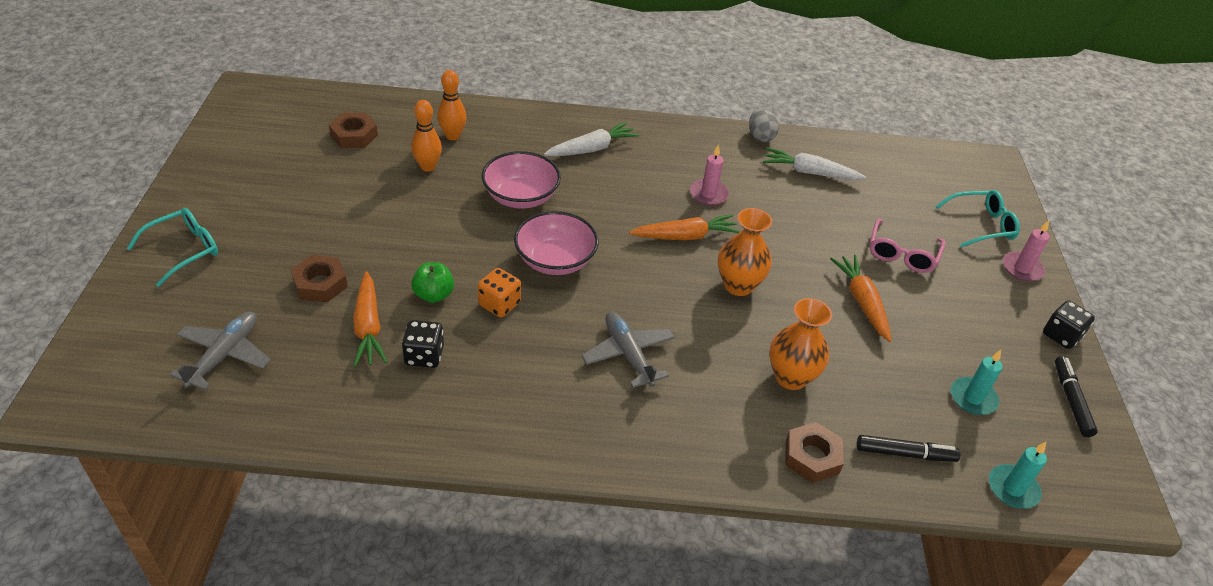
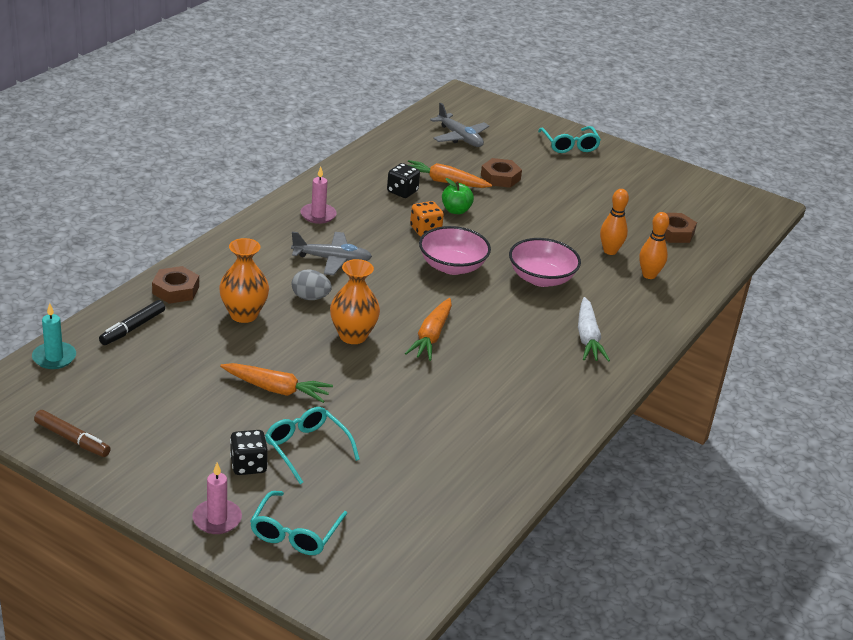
camera: 120 degrees right, 10 degrees down
pink candle [690,144,729,206] -> pink candle moved to [301,167,337,224]
grey egg [749,109,779,142] -> grey egg moved to [292,269,332,300]
white carrot [763,147,866,180] -> none
pink glasses [870,218,946,273] -> turquoise glasses [265,407,360,484]
turquoise candle [951,350,1003,415] -> none
black dice [1043,300,1095,349] -> black dice moved to [230,430,268,475]
black marker [1055,356,1098,437] -> brown marker [34,410,110,457]

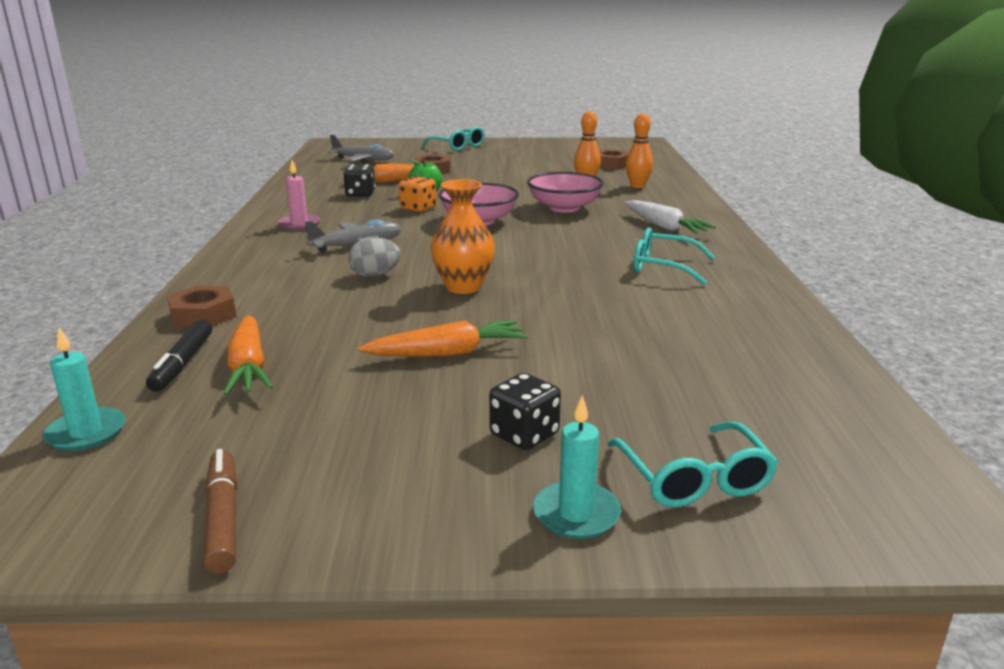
camera: 30 degrees left, 10 degrees down
brown marker [34,410,110,457] -> brown marker turned 105 degrees counterclockwise [203,449,237,573]
pink candle [192,463,242,534] -> turquoise candle [533,395,621,539]
orange vase [219,238,269,323] -> none
turquoise glasses [265,407,360,484] -> turquoise glasses moved to [633,228,715,285]
orange carrot [405,298,452,361] -> orange carrot moved to [223,315,273,395]

